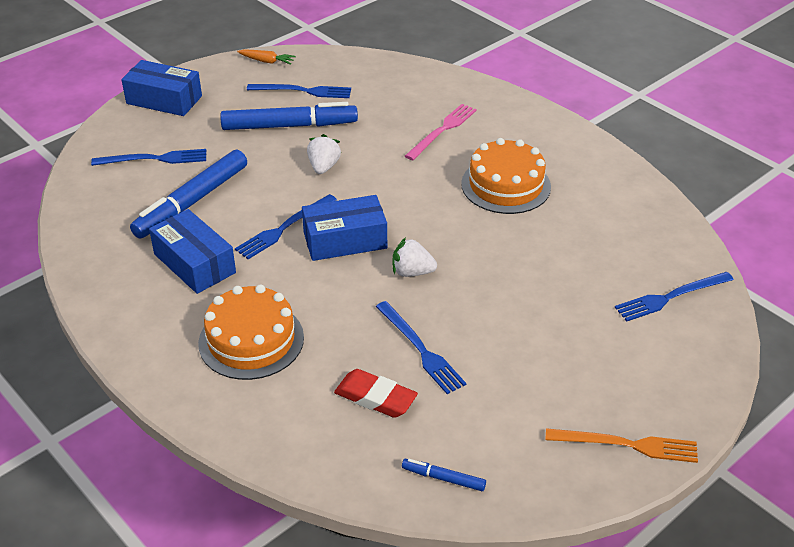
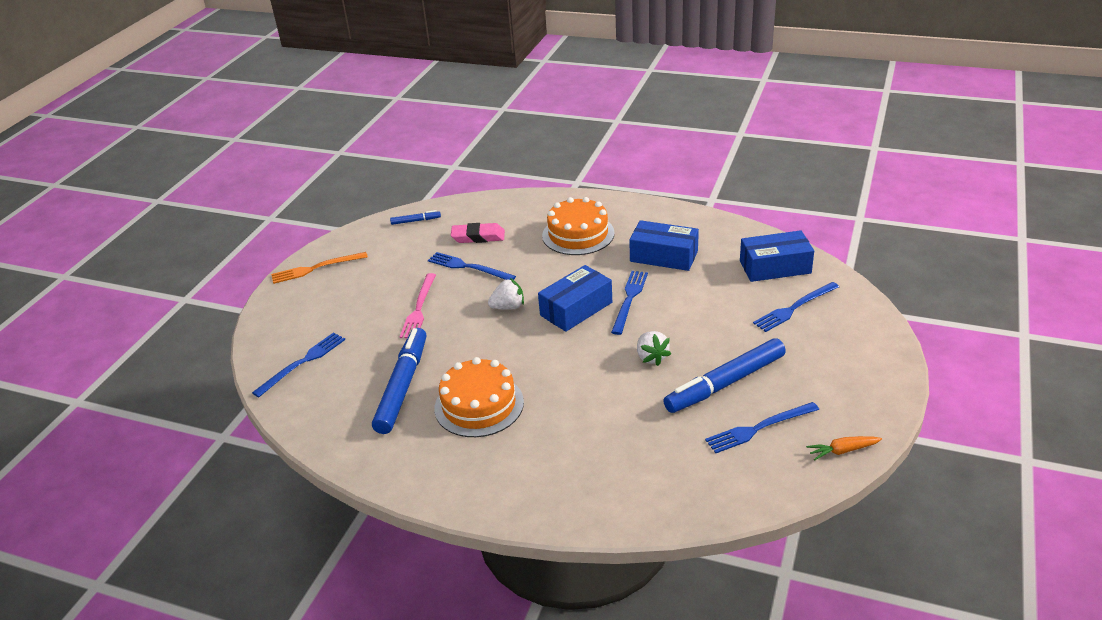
camera: 155 degrees right, 5 degrees down
blue box [121,60,202,116] -> blue box moved to [740,230,814,282]
blue marker [130,150,247,239] -> blue marker moved to [372,328,426,434]
red eraser [334,369,418,418] -> pink eraser [451,223,505,243]
pink fork [405,104,477,160] -> pink fork moved to [400,273,436,338]

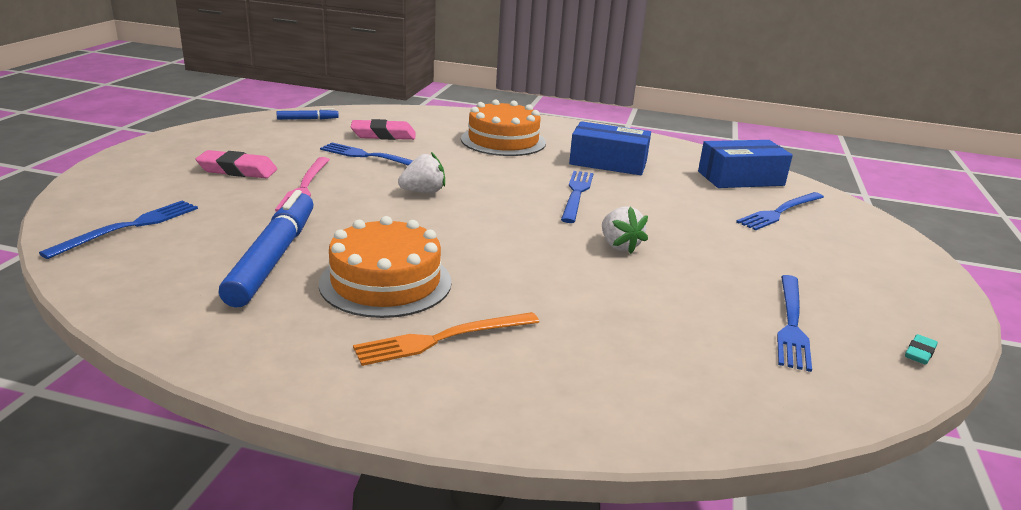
camera: 10 degrees left, 10 degrees down
orange fork [271,252,368,284] -> orange fork moved to [353,312,539,366]
blue box [538,265,612,332] -> none
blue marker [663,338,786,413] -> none
blue fork [705,402,819,453] -> blue fork turned 45 degrees counterclockwise [777,275,812,372]
orange carrot [806,436,882,461] -> turquoise eraser [905,334,938,365]
none -> pink eraser [195,150,277,178]

